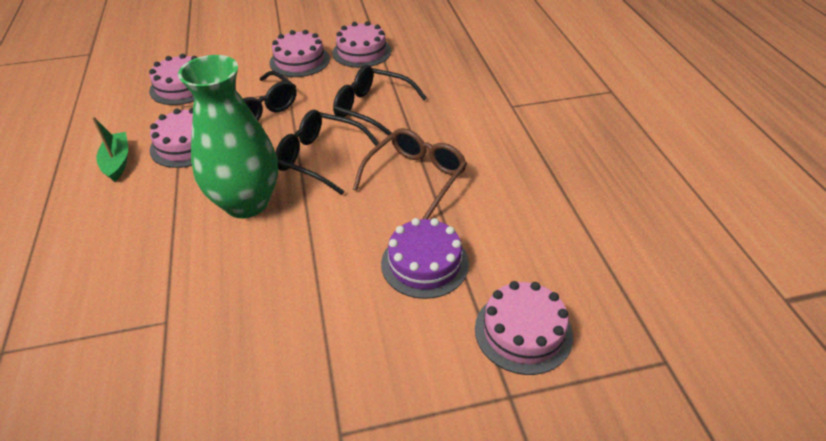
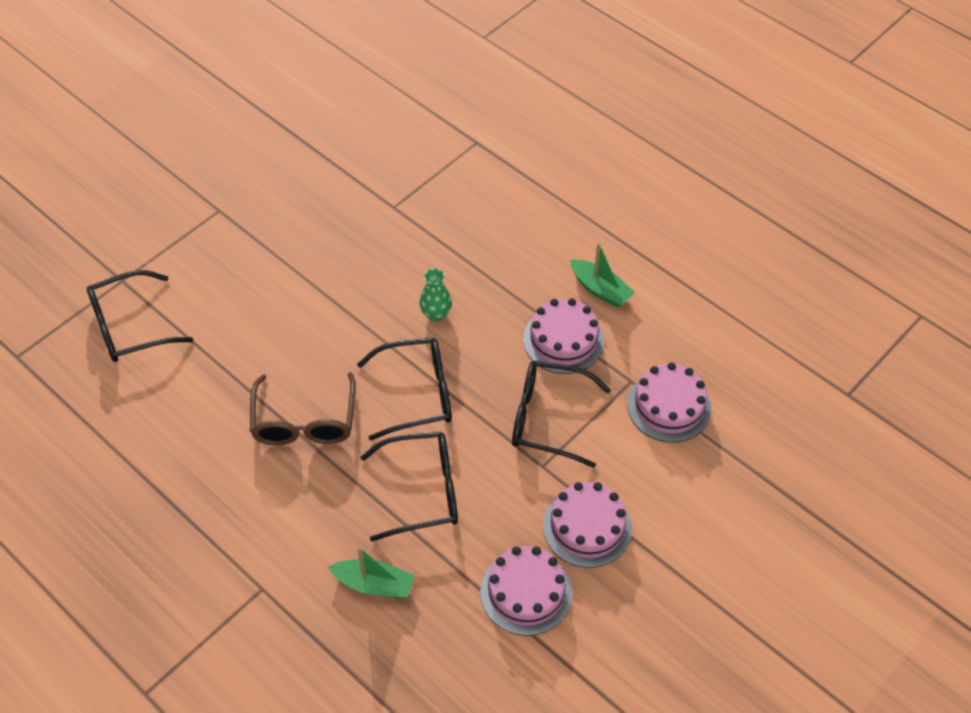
camera: 145 degrees right, 10 degrees up
green vase [178,55,278,218] -> green vase [420,268,452,322], size x0.40
purple cake [381,218,469,299] -> none
pink cake [475,281,573,375] -> black glasses [87,270,193,362]
none -> green boat [328,547,414,598]

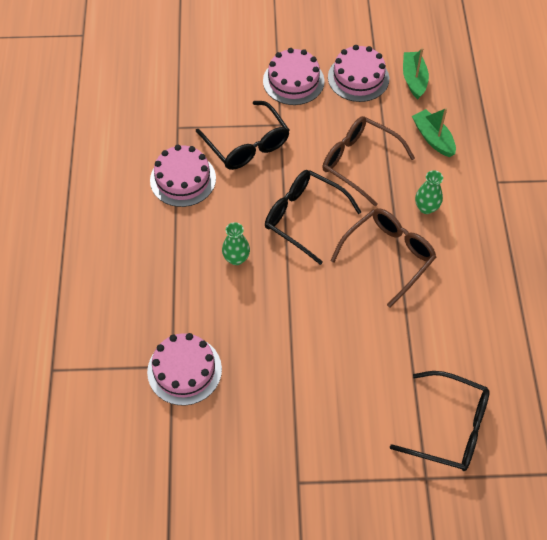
camera: 135 degrees left, 5 degrees up
black glasses [360,432,458,541] -> brown glasses [322,116,415,207]
green boat [570,243,635,308] -> green boat moved to [403,48,429,99]
pink cake [627,362,711,442] -> pink cake moved to [147,333,222,405]
none -> green vase [415,170,443,214]

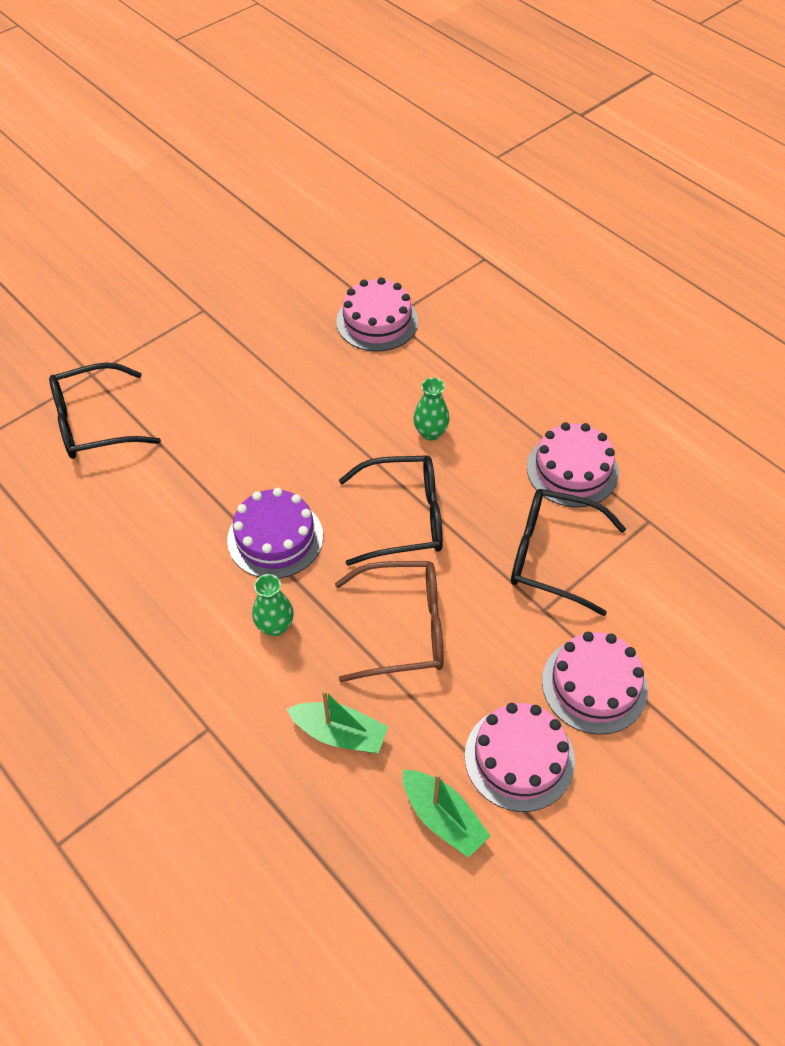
camera: 140 degrees right, 5 degrees down
brown glasses [330,208,436,307] -> purple cake [227,488,323,579]

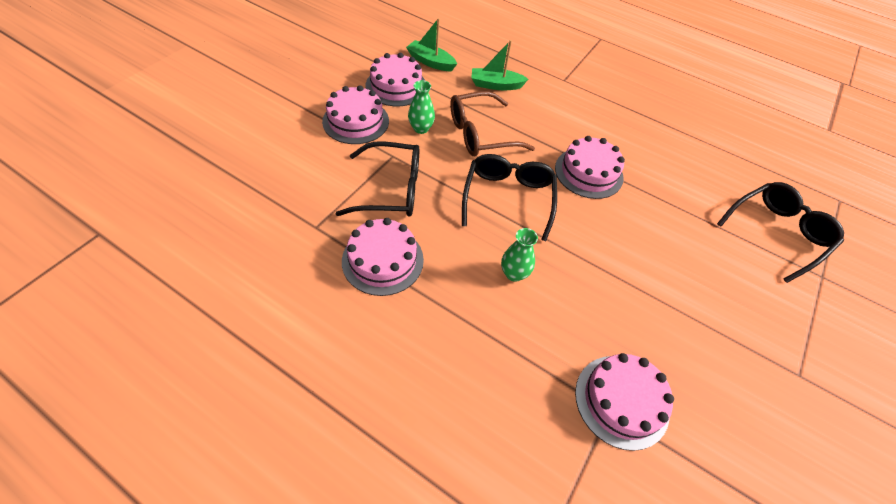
camera: 160 degrees right, 0 degrees up
purple cake [227,488,323,579] -> pink cake [555,136,625,199]
green vase [252,574,294,636] -> green vase moved to [408,80,435,134]
black glasses [339,455,443,566] -> black glasses turned 120 degrees clockwise [462,154,557,241]

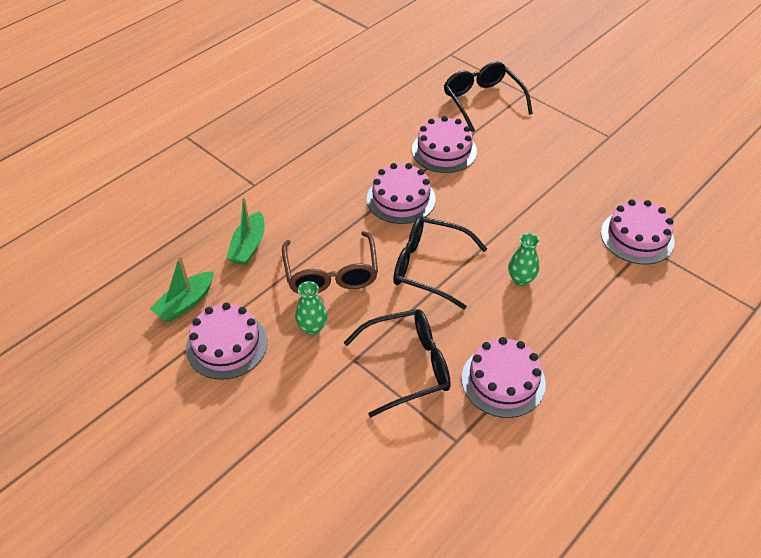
camera: 75 degrees left, 5 degrees down
pink cake [322,85,389,144] -> pink cake moved to [412,116,477,173]
black glasses [335,141,419,216] -> black glasses turned 60 degrees clockwise [344,309,451,418]

